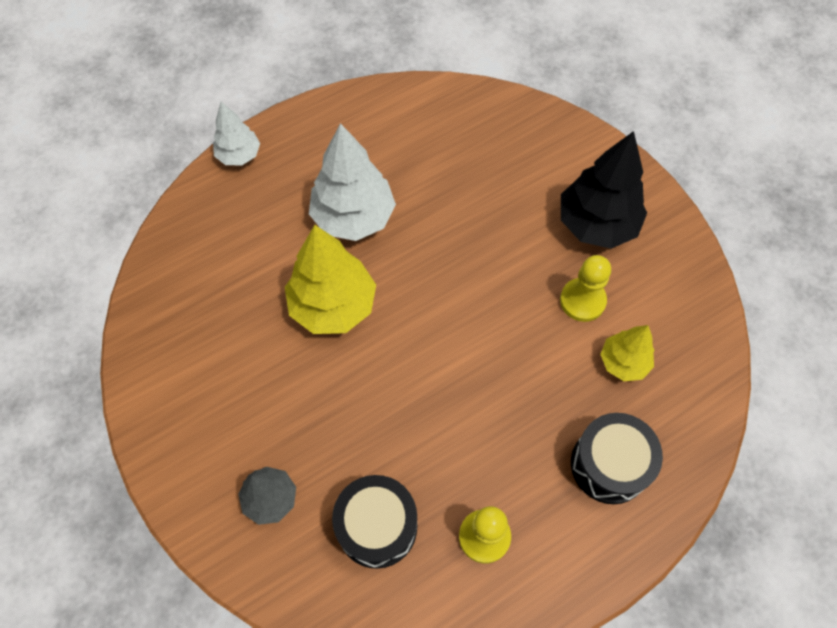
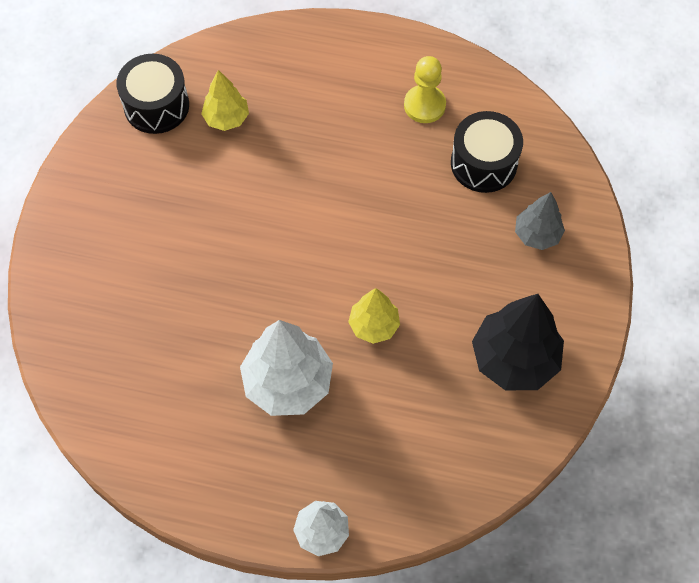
camera: 135 degrees left, 0 degrees up
yellow tree [285,225,376,334] -> yellow tree [348,288,400,344], size x0.57
yellow pawn [560,255,611,322] -> none
black tree [561,131,647,249] -> black tree moved to [472,294,564,390]
black drum [571,413,663,504] -> black drum moved to [116,54,189,134]

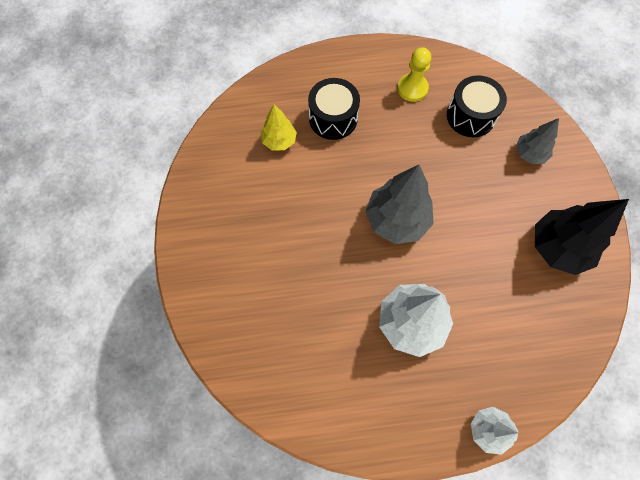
camera: 20 degrees left, 5 degrees up
black drum [116,54,189,134] -> black drum moved to [308,78,360,140]
yellow tree [348,288,400,344] -> none
none -> grey tree [365,165,434,244]

